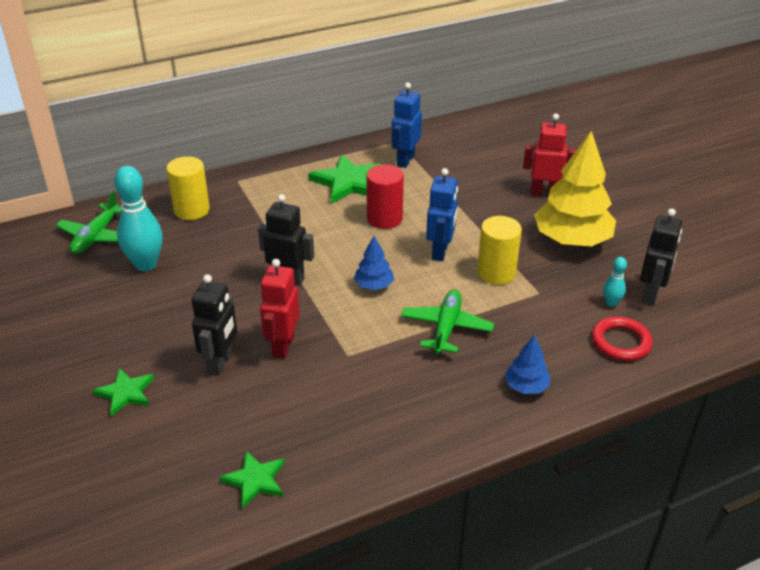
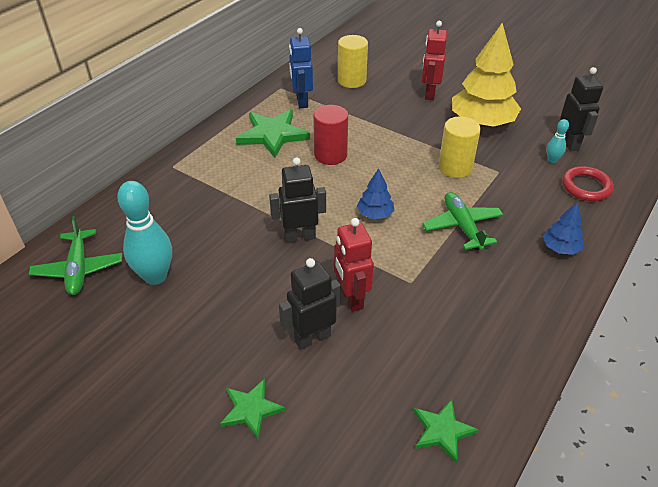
camera: 30 degrees left, 5 degrees up
yellow cylinder [166,156,210,220] -> yellow cylinder moved to [338,35,368,88]
black robot [192,274,237,375] -> black robot turned 105 degrees counterclockwise [279,258,341,350]
blue robot [426,168,458,261] -> none
red robot [523,113,576,196] -> red robot turned 60 degrees counterclockwise [422,21,447,100]

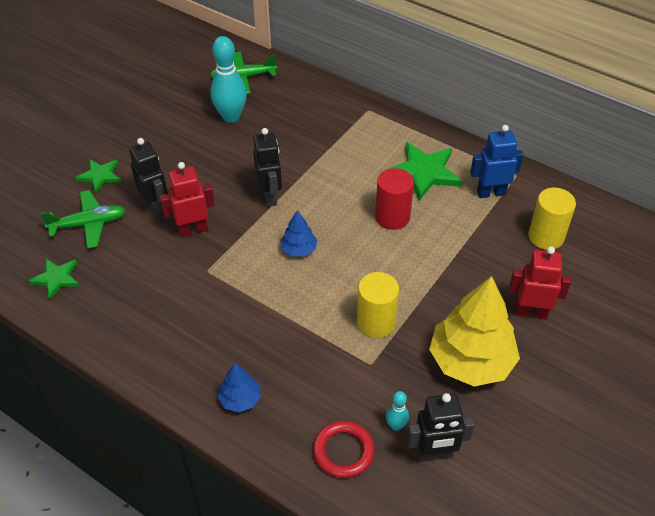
camera: 90 degrees right, 5 degrees up
green plane [422,192,503,251] -> green plane moved to [40,190,126,249]

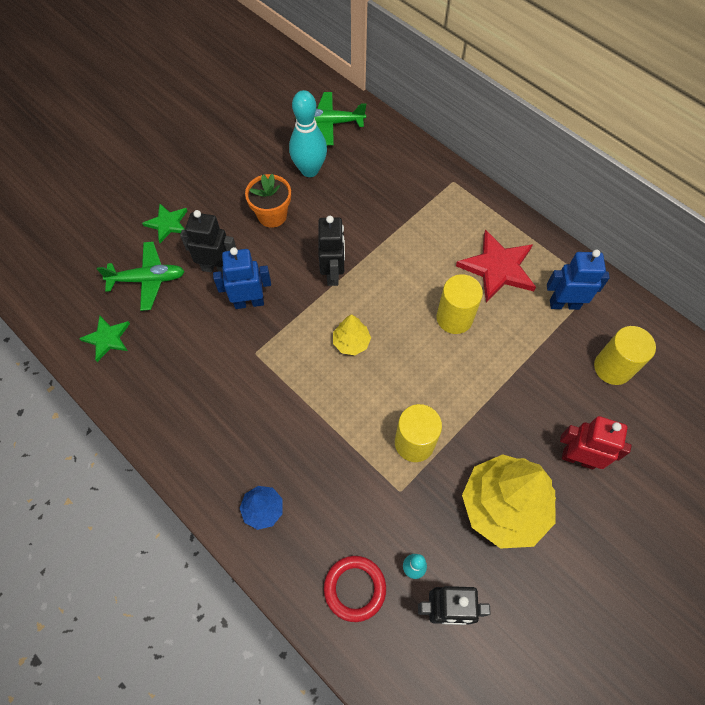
camera: 10 degrees right, 15 degrees up
black robot [129,138,168,217] -> black robot turned 60 degrees counterclockwise [180,210,236,274]
red robot [160,162,215,237] -> blue robot [213,247,271,309]
blue tree [280,210,317,256] -> yellow tree [333,314,371,355]
red cylinder [375,168,414,230] -> yellow cylinder [437,274,483,334]
green star [386,142,462,201] -> red star [456,230,536,302]
none -> orange flower pot [245,174,291,228]

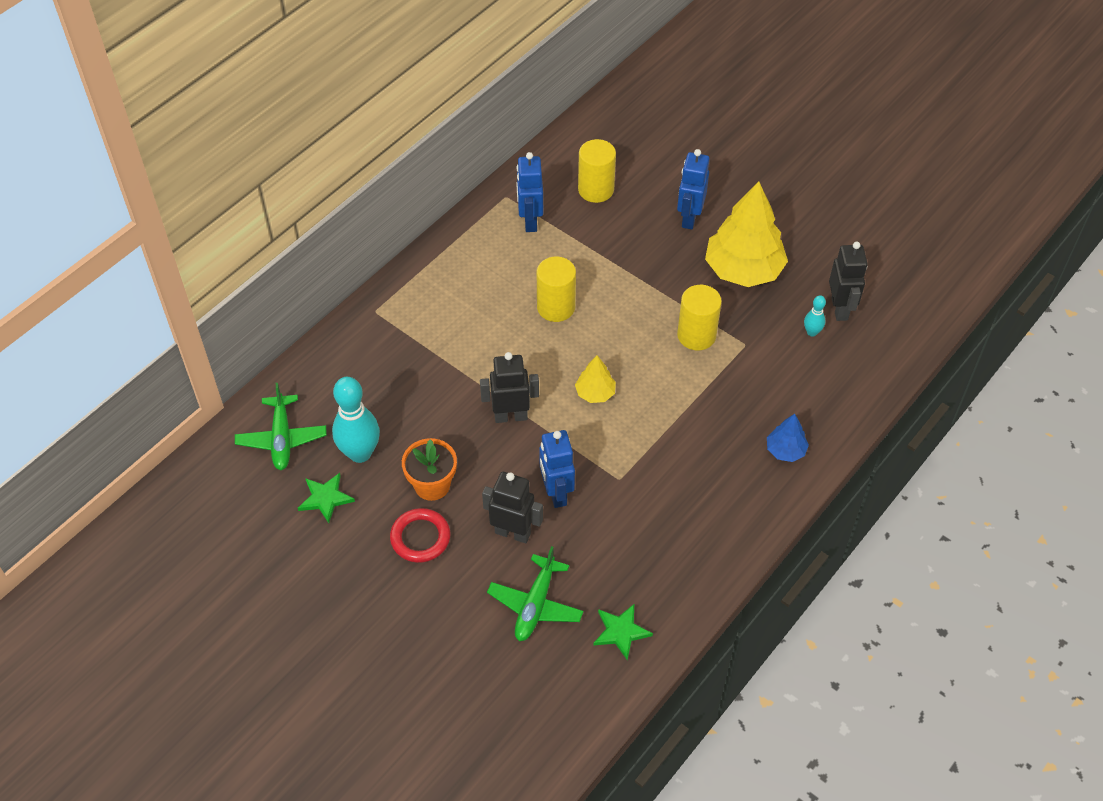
camera: 95 degrees left, 10 degrees down
green plane [97,242,185,311] -> green plane turned 150 degrees counterclockwise [487,546,584,641]
green star [142,204,187,243] -> green star moved to [298,473,355,523]
black robot [180,210,236,274] -> black robot turned 105 degrees clockwise [482,472,543,543]
red ring [324,556,386,622] -> red ring moved to [390,508,450,563]
red star [456,230,536,302] -> none
red robot [560,416,632,469] -> blue robot [677,149,709,230]

